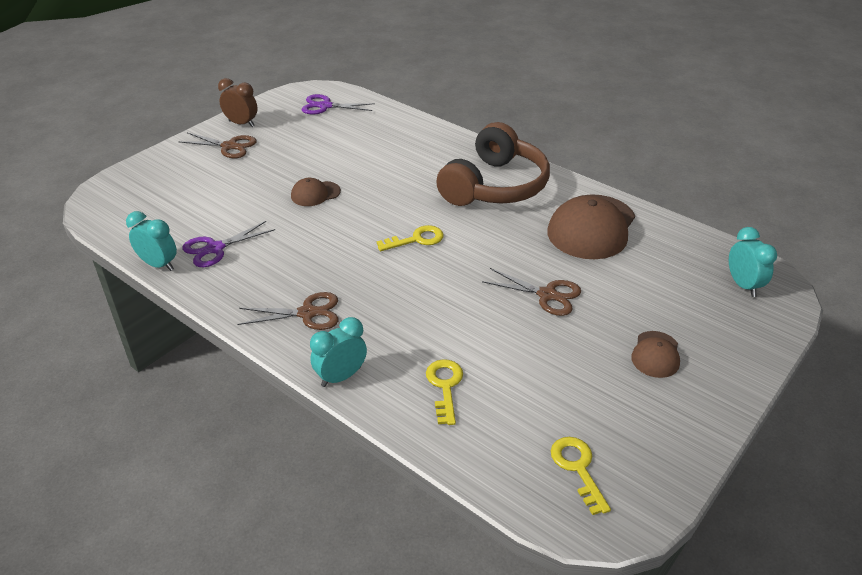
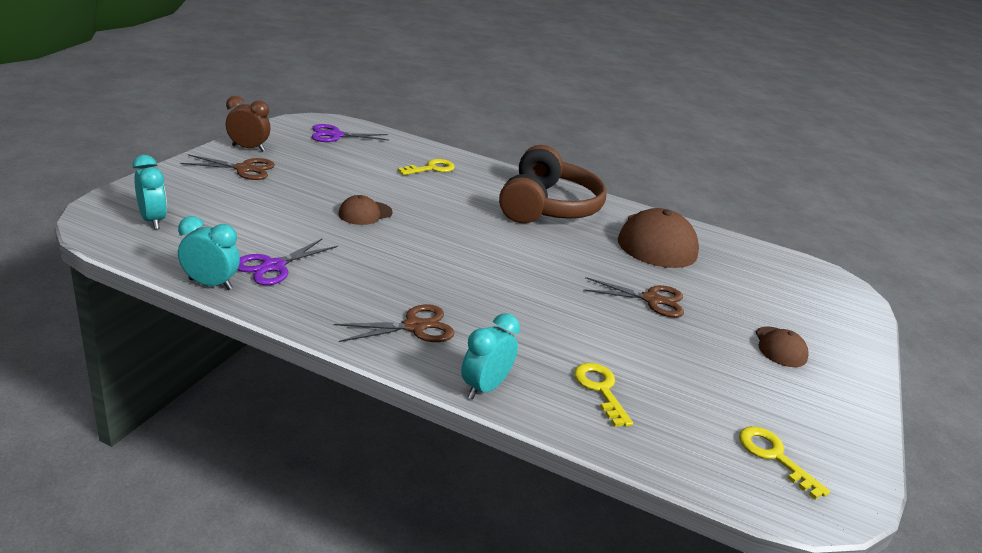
camera: 20 degrees left, 10 degrees down
yellow key [377,225,444,251] -> yellow key moved to [398,159,455,175]
turquoise clock [729,227,777,297] -> turquoise clock moved to [133,155,167,229]

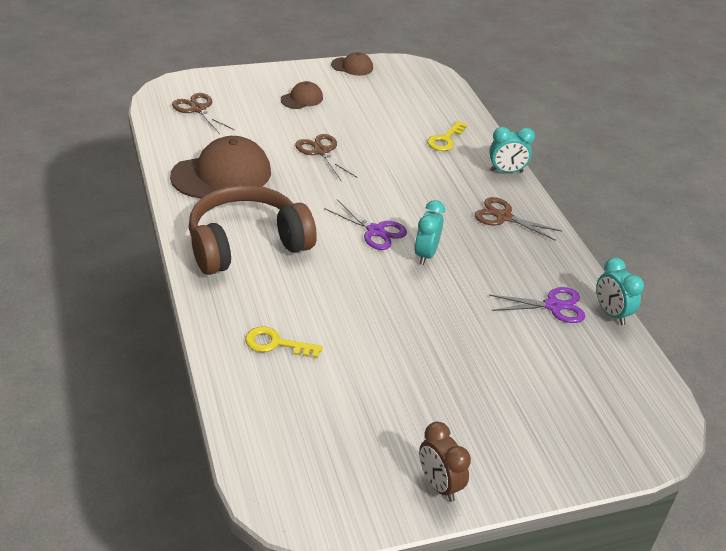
camera: 130 degrees left, 10 degrees up
turquoise clock [133,155,167,229] -> turquoise clock moved to [414,200,445,265]
brown scissors [181,154,275,180] -> brown scissors moved to [172,93,235,134]
purple scissors [312,124,389,142] -> purple scissors moved to [324,200,407,250]
brown cap [338,195,393,225] -> brown cap moved to [331,52,373,76]
yellow key [739,426,830,499] -> none

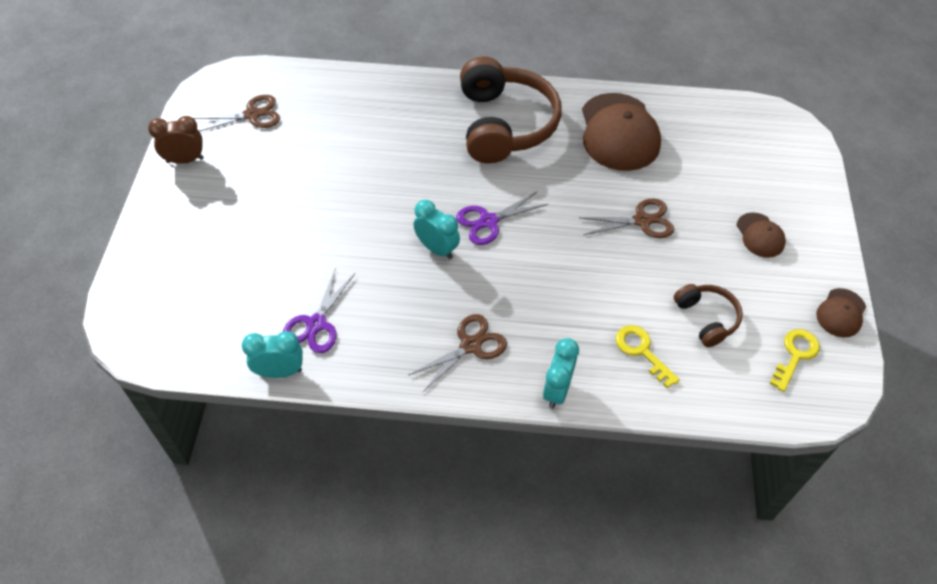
camera: 115 degrees right, 15 degrees up
brown scissors [172,93,235,134] -> brown scissors moved to [193,95,280,132]
yellow key [245,326,323,358] -> yellow key moved to [770,329,820,392]
none -> brown headphones [674,284,743,347]

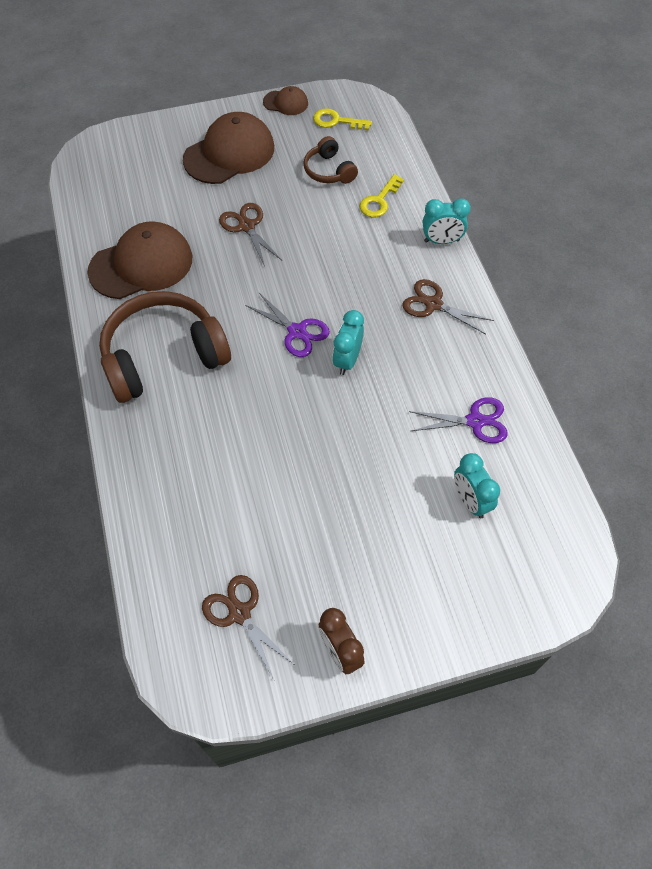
camera: 110 degrees left, 5 degrees up
turquoise clock [242,331,303,378] -> turquoise clock moved to [454,453,500,518]
brown headphones [674,284,743,347] -> brown headphones turned 75 degrees counterclockwise [303,136,358,184]
brown cap [736,212,786,258] -> brown cap [183,112,274,184], size x2.02

